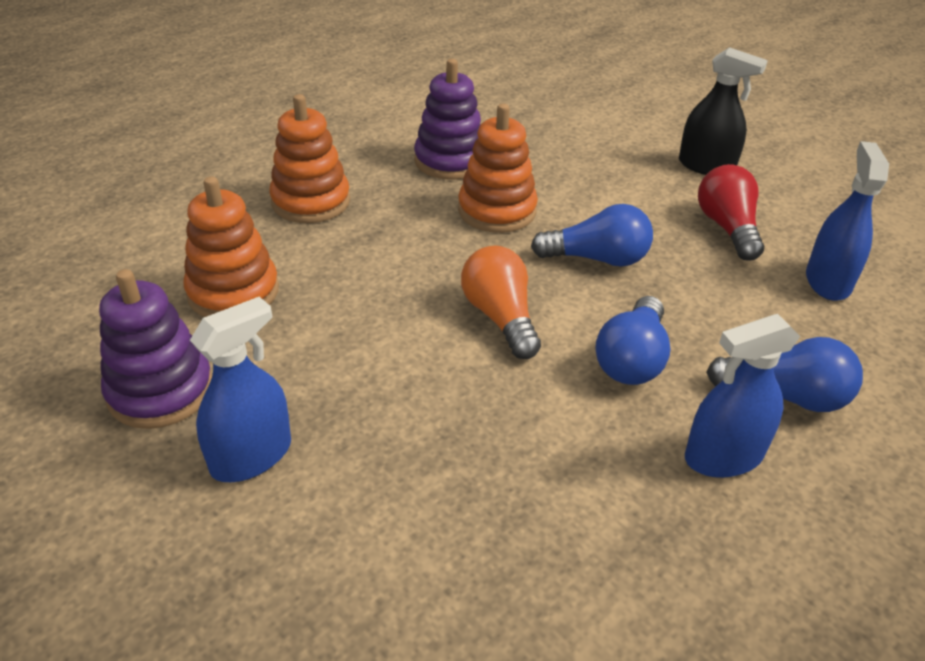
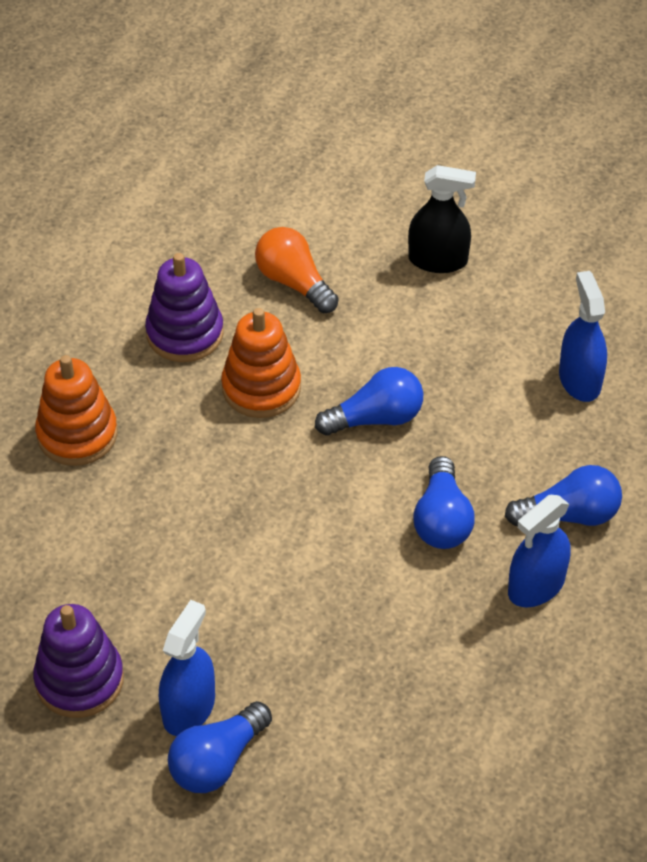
camera: 20 degrees left, 10 degrees up
orange stacking toy [183,176,279,317] -> none
orange light bulb [461,246,541,359] -> orange light bulb moved to [255,227,339,314]
red light bulb [698,164,764,260] -> none
none -> blue light bulb [168,701,272,793]

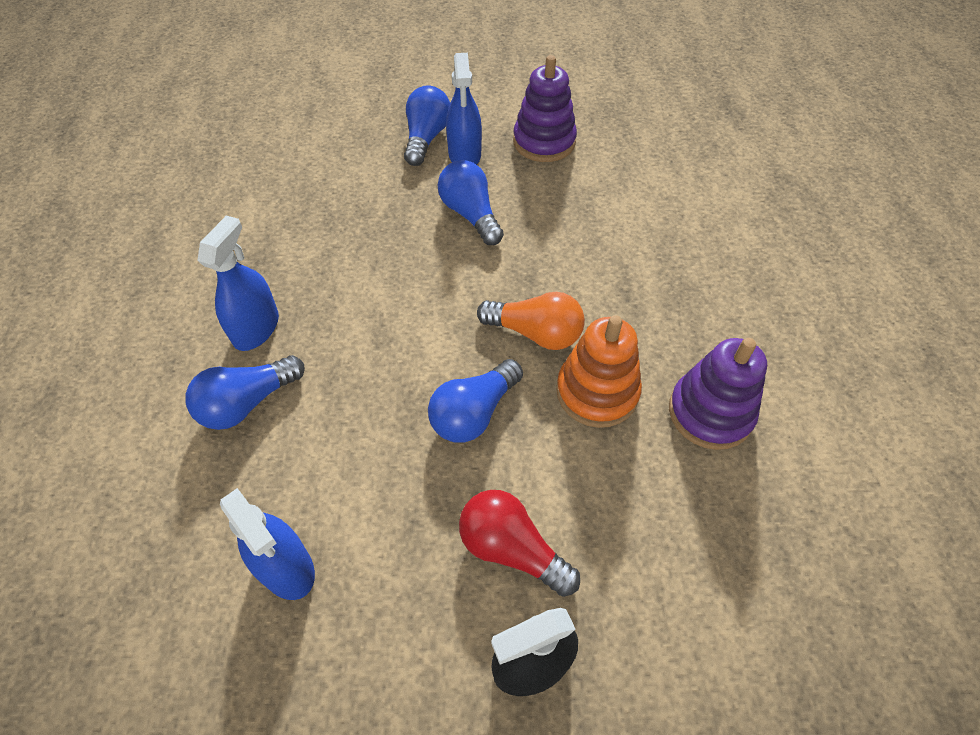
camera: 150 degrees right, 5 degrees up
orange stacking toy [35,355,118,466] -> none
orange light bulb [255,227,339,314] -> orange light bulb moved to [477,292,585,350]
blue light bulb [413,456,475,549] -> blue light bulb moved to [438,160,504,245]
none -> red light bulb [459,490,580,597]

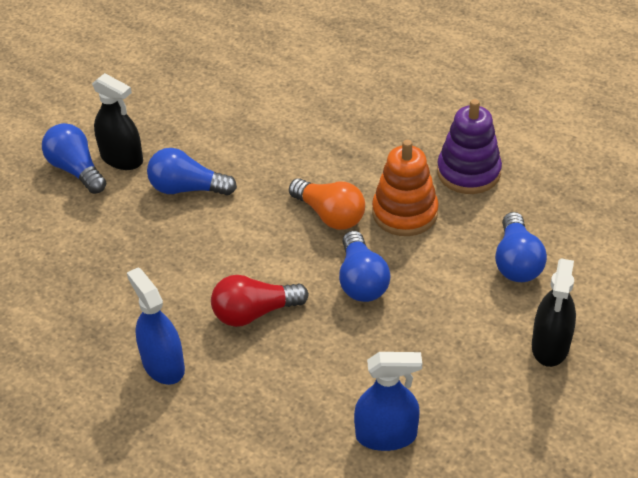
camera: 50 degrees left, 10 degrees down
blue light bulb [186,355,305,430] -> blue light bulb moved to [495,212,547,282]
blue spray bottle [446,53,482,165] -> black spray bottle [92,73,143,170]
red light bulb [459,490,580,597] -> red light bulb moved to [211,275,309,327]
orange light bulb [477,292,585,350] -> orange light bulb turned 75 degrees clockwise [289,178,365,230]
purple stacking toy [513,55,577,162] -> none

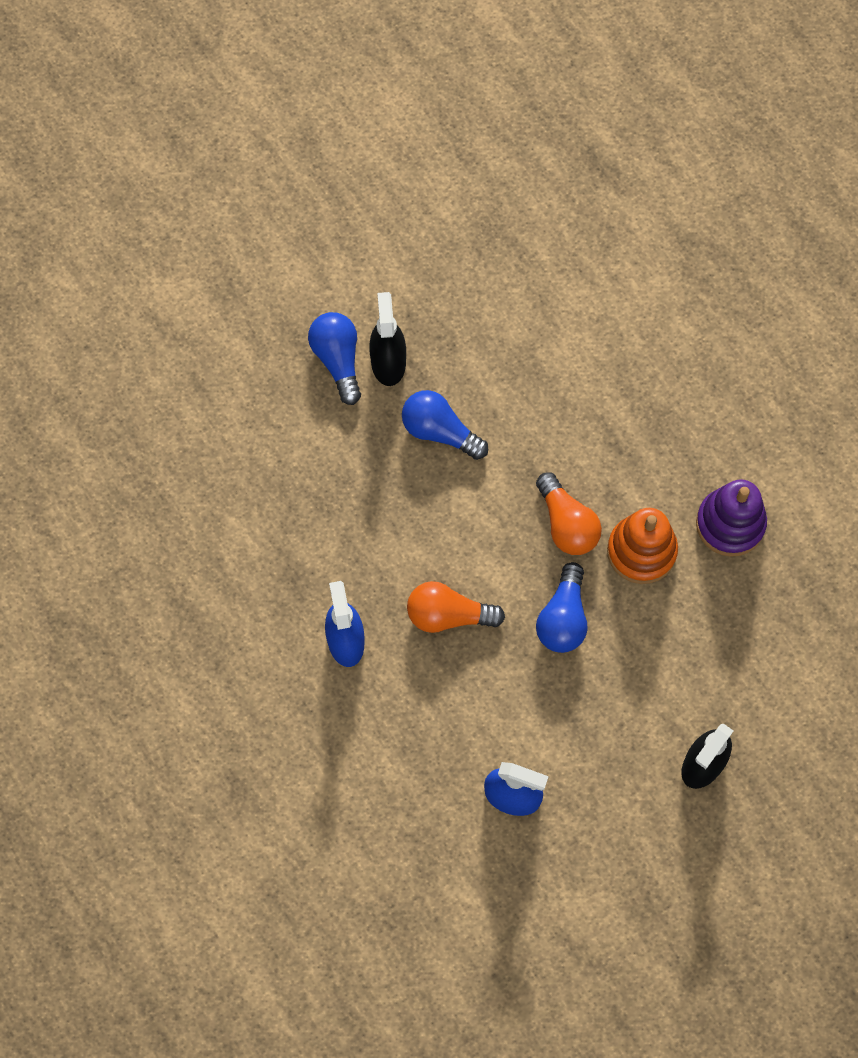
camera: 20 degrees right, 25 degrees up
black spray bottle [92,73,143,170] -> black spray bottle turned 150 degrees counterclockwise [369,292,406,386]
red light bulb [211,275,309,327] -> orange light bulb [407,581,505,633]
blue light bulb [495,212,547,282] -> none

